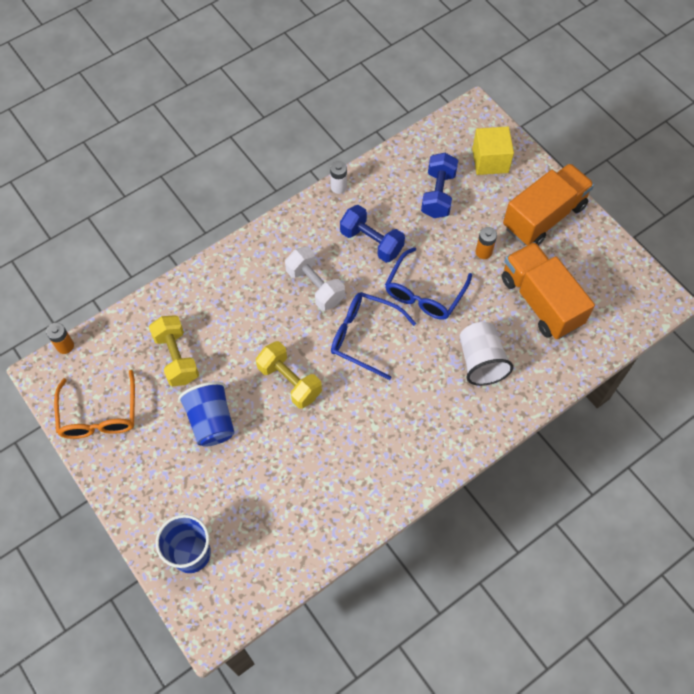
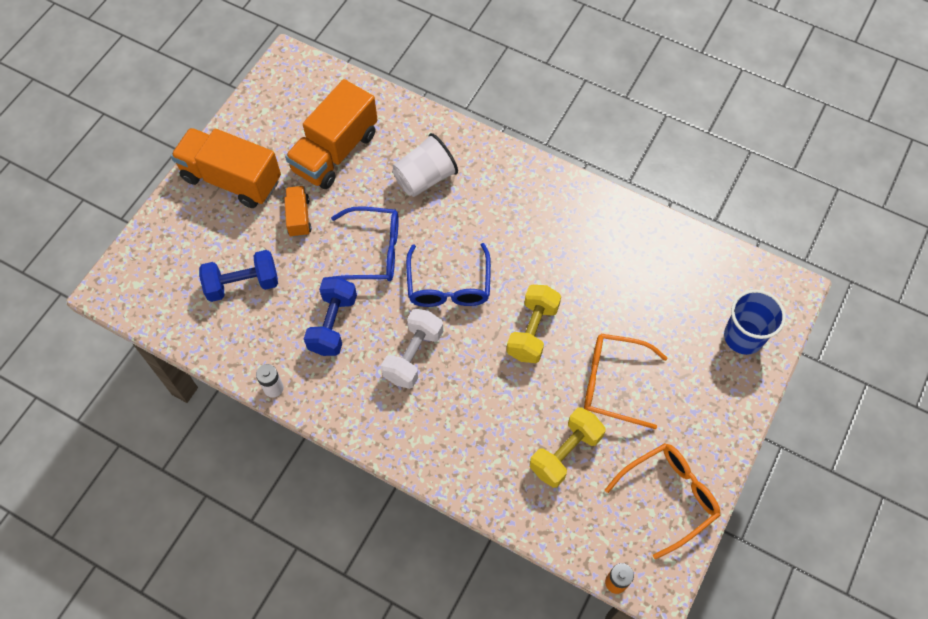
camera: 115 degrees left, 0 degrees up
blue cup [178,381,235,447] -> orange glasses [584,334,667,429]
yellow cube [472,126,514,175] -> none
orange battery [475,227,497,259] -> orange truck [284,186,312,237]

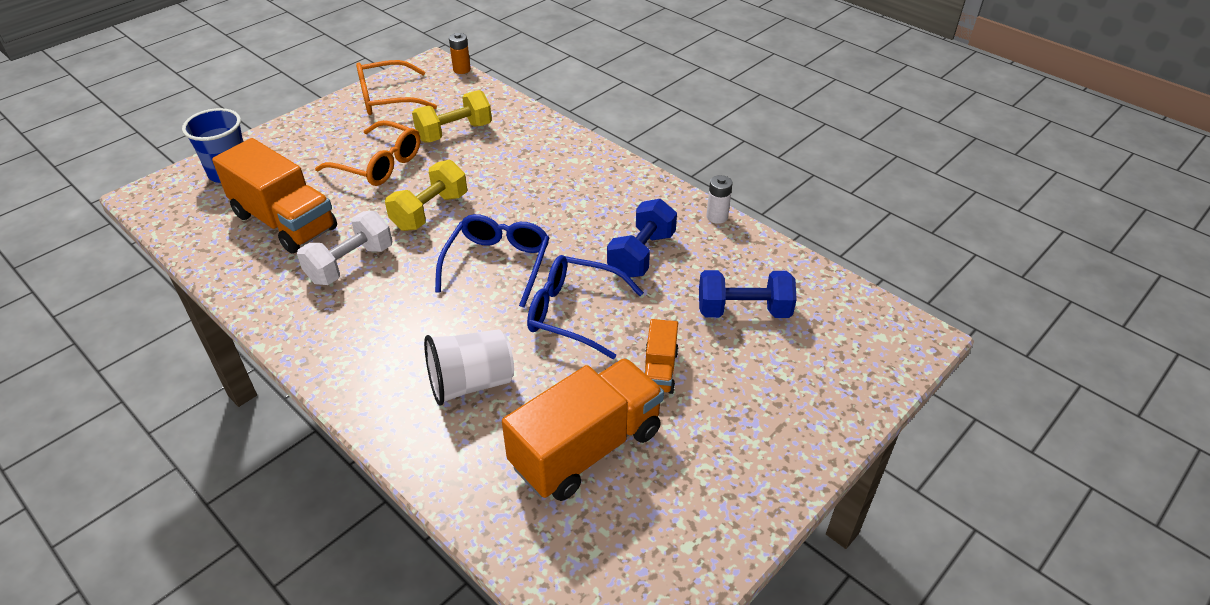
camera: 165 degrees left, 20 degrees down
orange truck [171,128,281,208] -> orange truck moved to [212,138,337,253]
white dumbbell [381,309,443,389] -> white dumbbell moved to [297,211,392,285]

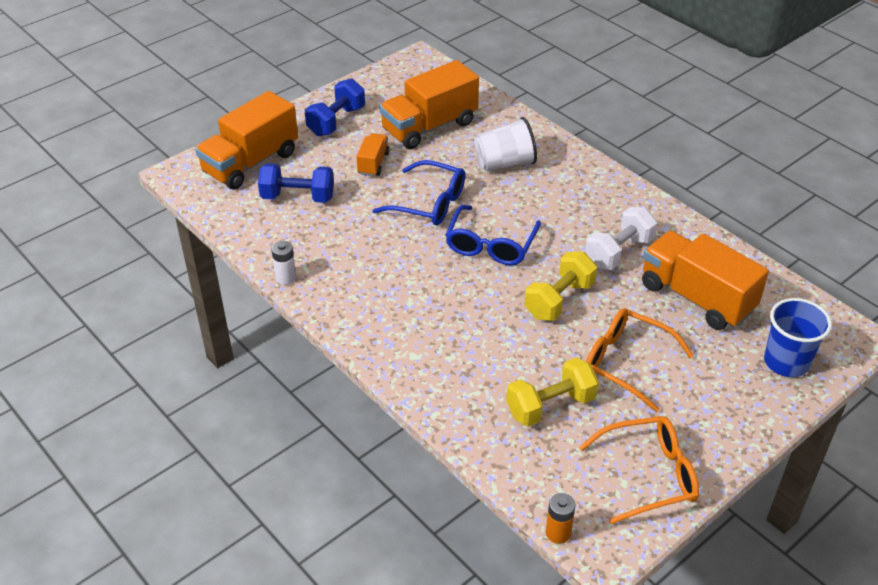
camera: 175 degrees left, 0 degrees up
blue dumbbell [607,199,677,277] -> blue dumbbell moved to [305,78,365,136]
none -> orange truck [195,91,298,190]

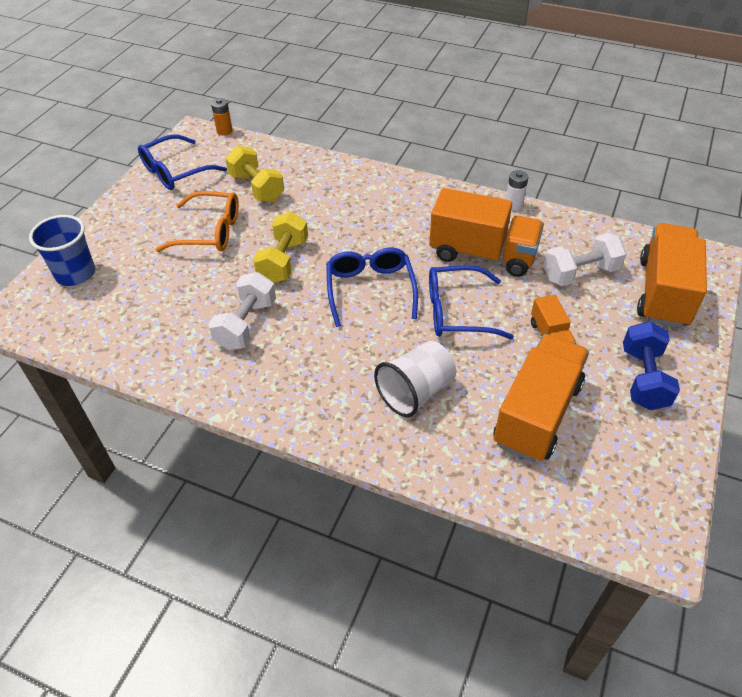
camera: 155 degrees right, 5 degrees up
blue dumbbell [258,163,334,203] -> white dumbbell [543,233,627,286]
yellow dumbbell [506,358,599,427] -> yellow dumbbell turned 75 degrees counterclockwise [225,146,284,202]
orange glasses [579,416,699,524] -> blue glasses [138,134,227,190]
orange truck [642,231,769,330] -> orange truck moved to [429,188,544,277]

